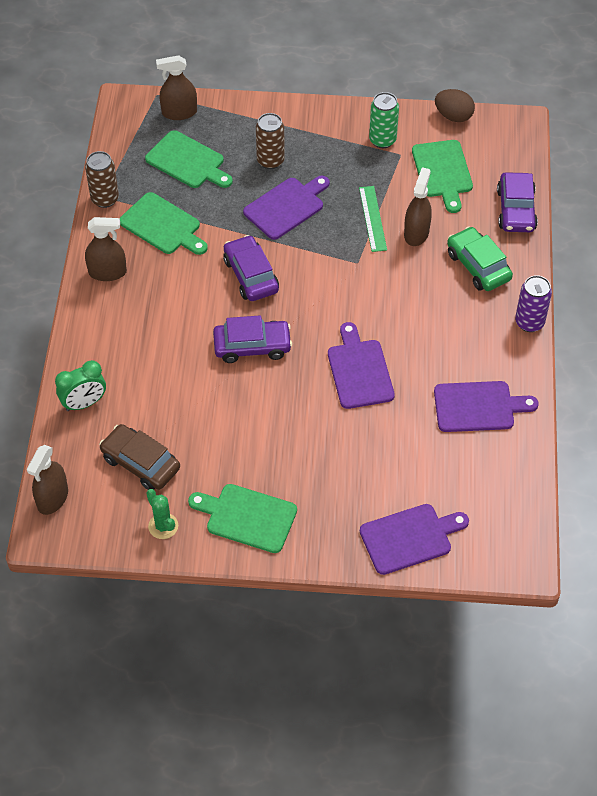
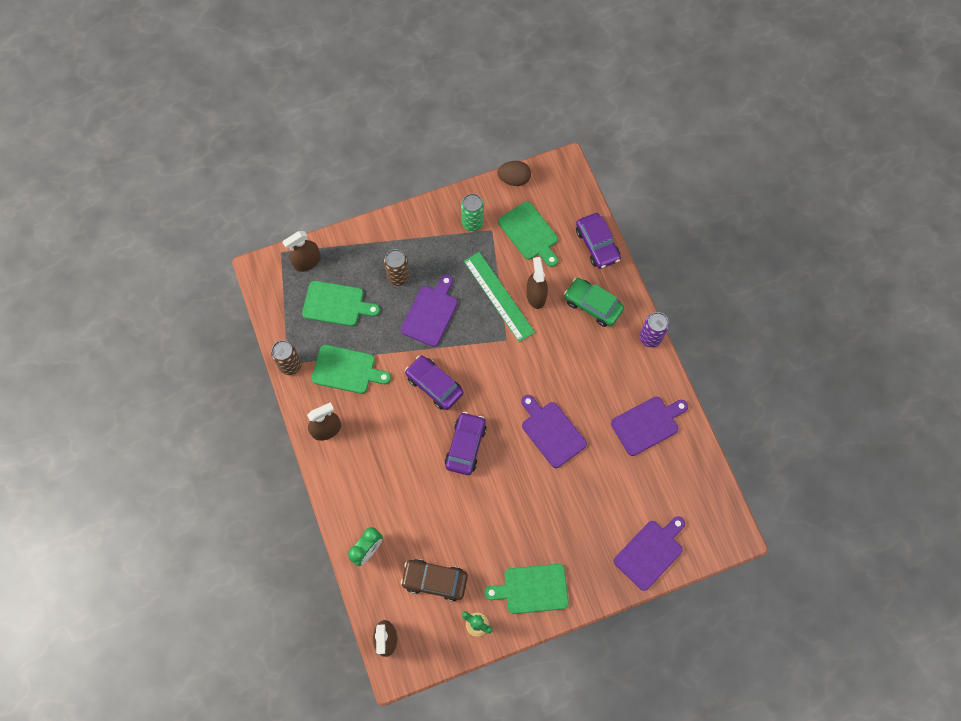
camera: 25 degrees left, 15 degrees up
purple car [213,315,292,363] -> purple car turned 45 degrees counterclockwise [445,412,487,475]
green ruler [359,186,387,252] -> green ruler [464,252,535,342], size x1.53

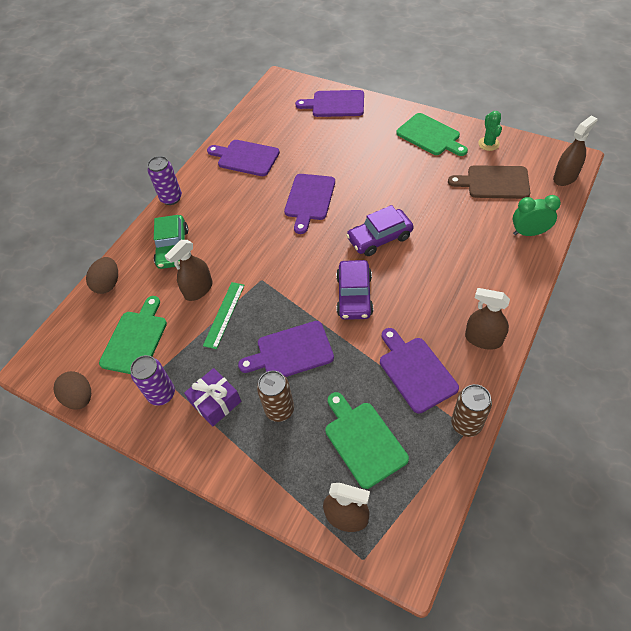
camera: 125 degrees left, 15 degrees down
green cutting board [312,345,391,394] -> purple cutting board [380,328,459,414]
brown car [401,559,468,602] -> brown cutting board [448,165,530,199]
green can [461,194,484,231] -> purple can [130,355,175,406]
green ruler [464,252,535,342] -> green ruler [203,282,245,349], size x0.65
purple car [576,213,621,269] -> brown egg [86,257,118,294]
none -> purple gift [184,368,241,426]

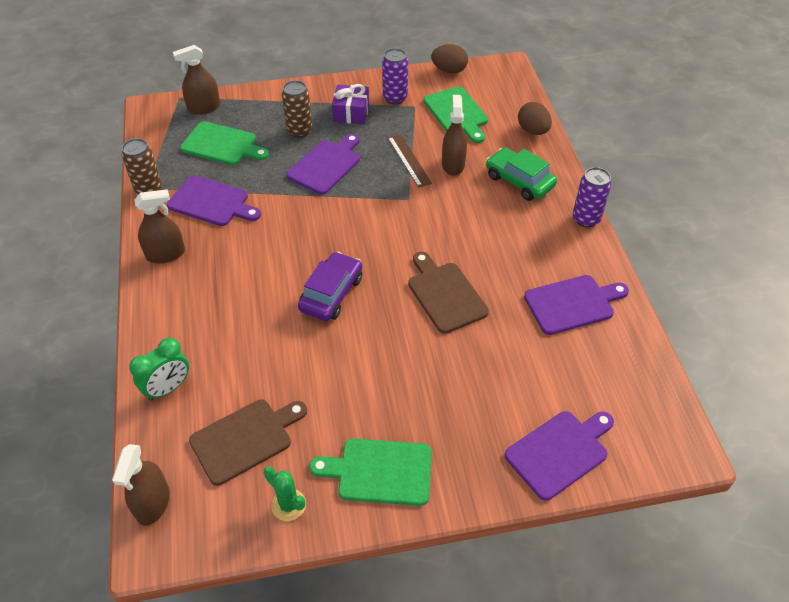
camera: 135 degrees right, 5 degrees down
green ruler [203,282,245,349] -> brown ruler [388,134,432,188]
purple cutting board [284,174,335,234] -> brown cutting board [408,252,489,334]
purple car [336,260,373,320] -> none

